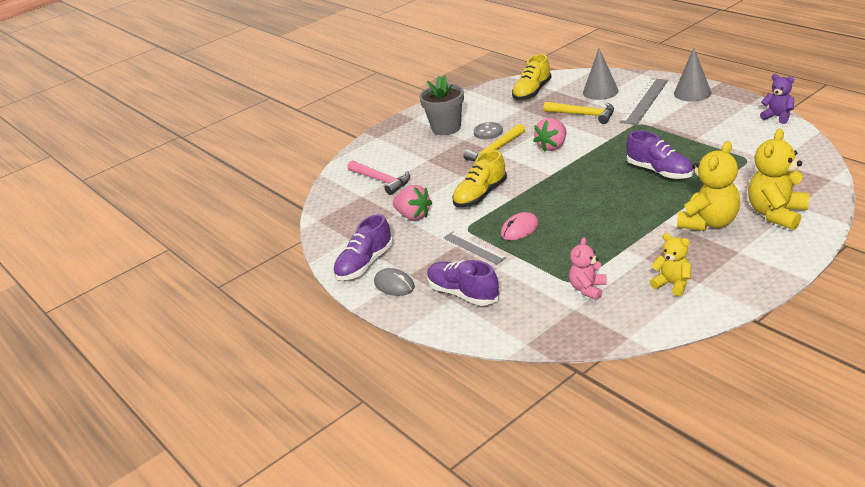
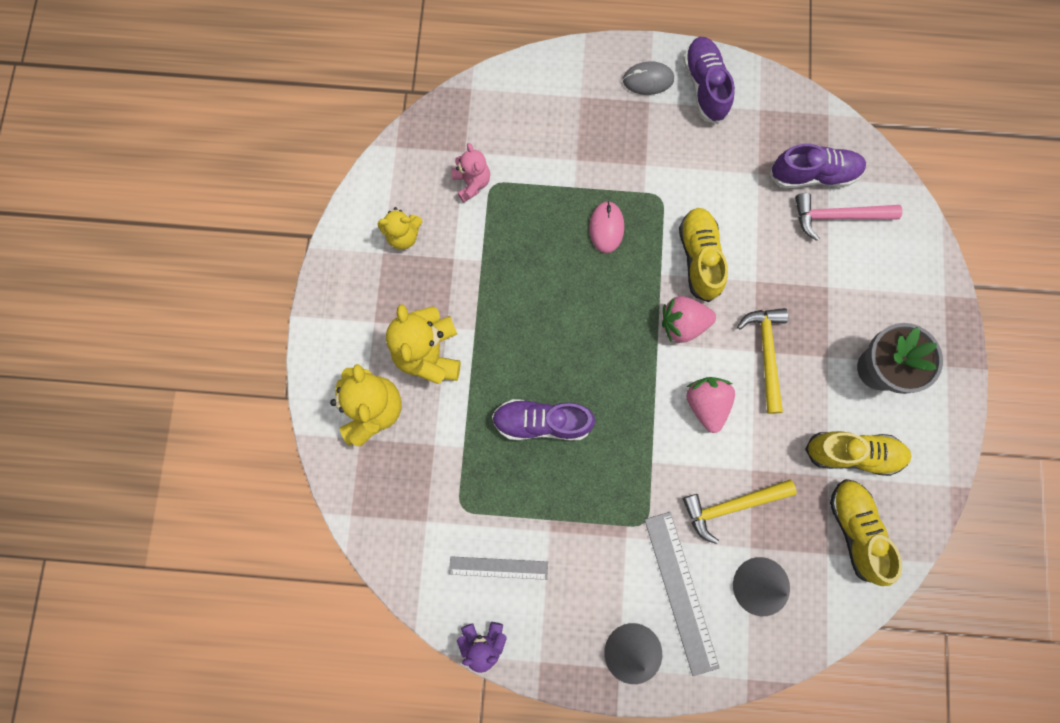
camera: 130 degrees right, 45 degrees up
pink strawberry [393,185,432,221] -> pink strawberry moved to [662,296,716,343]
purple shoe [427,260,500,306] -> purple shoe moved to [770,144,866,188]
grey ruler [443,232,507,264] -> grey ruler moved to [449,556,548,580]
grey button [474,122,503,139] -> none
none -> yellow shoe [805,431,911,476]

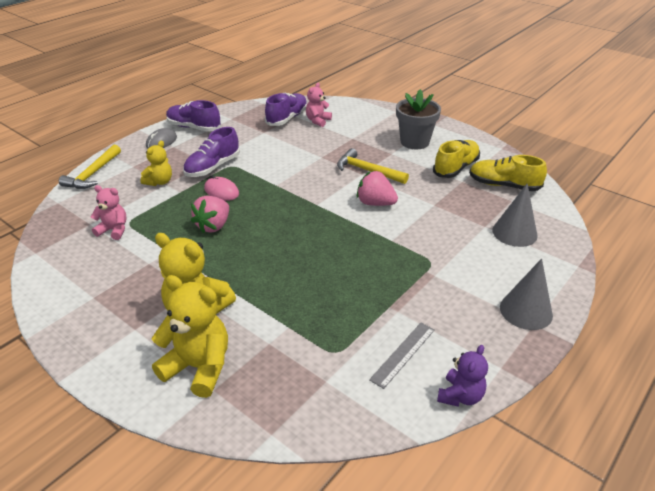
camera: 55 degrees left, 40 degrees down
yellow teddy bear [378,207,422,250] -> yellow teddy bear moved to [140,141,172,186]
purple shoe [492,399,595,440] -> purple shoe moved to [183,127,240,177]
grey ruler [644,512,720,676] -> none
pink strawberry [662,296,716,343] -> pink strawberry moved to [191,196,229,234]
yellow shoe [679,208,728,302] -> none
yellow hammer [683,480,797,544] -> yellow hammer moved to [59,145,121,189]
pink hammer [795,193,903,241] -> pink teddy bear [306,82,332,127]

